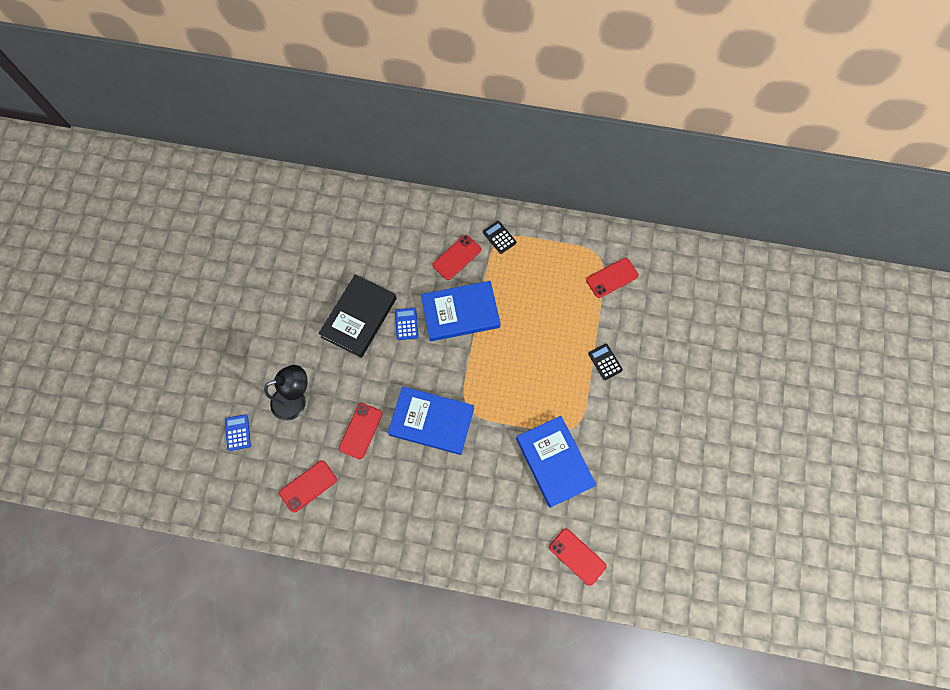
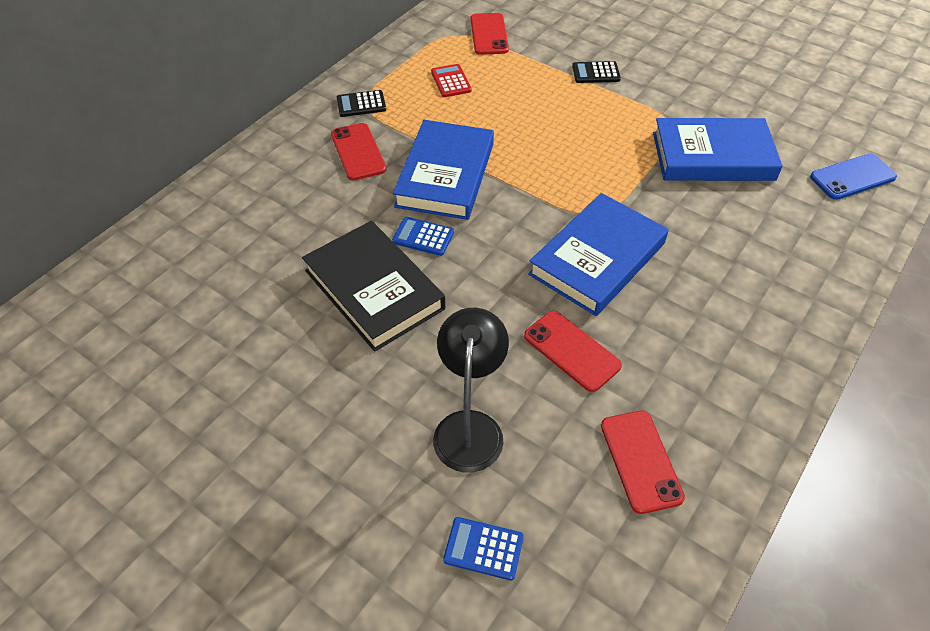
camera: 65 degrees left, 20 degrees down
red phone [549,528,606,586] -> blue phone [810,154,897,200]
none -> red calculator [431,64,472,97]

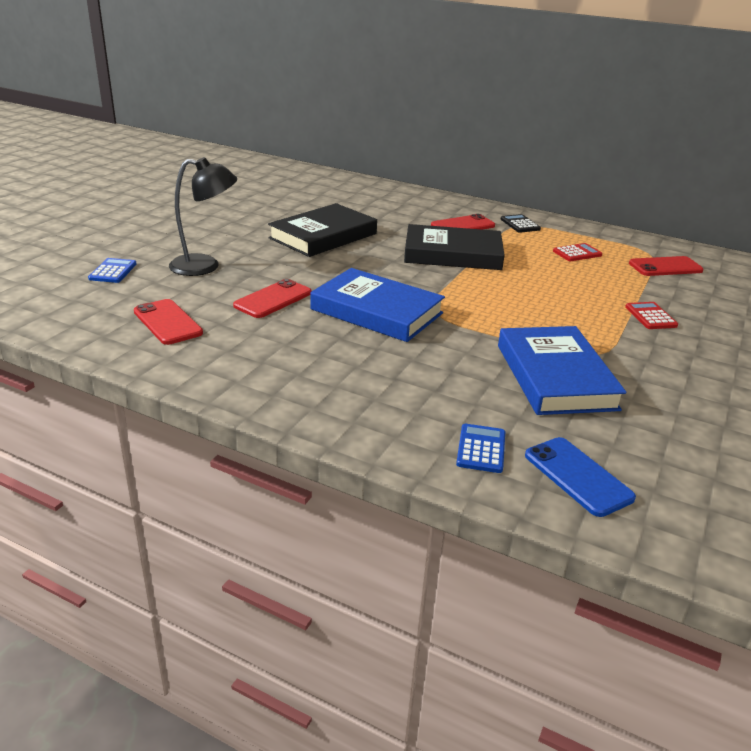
camera: 80 degrees right, 20 degrees down
blue calculator [392,217,454,256] -> blue calculator moved to [456,424,505,473]
blue book [393,120,494,220] -> black book [404,224,505,270]
black calculator [572,61,621,83] -> red calculator [625,302,678,329]
red phone [601,411,685,514] -> red phone turned 75 degrees clockwise [134,299,203,345]

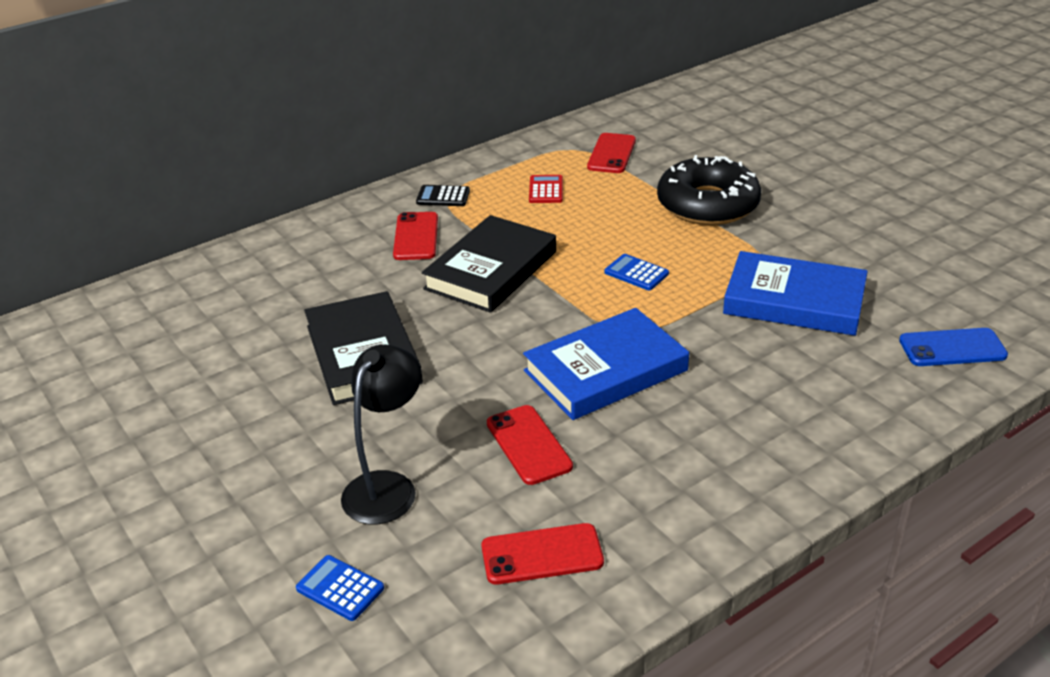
camera: 60 degrees left, 5 degrees up
blue calculator [456,424,505,473] -> blue calculator moved to [605,254,669,290]
red calculator [625,302,678,329] -> black donut [657,155,761,225]

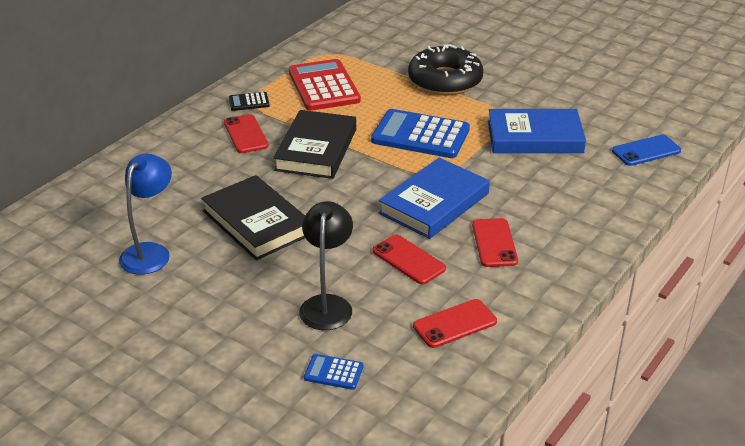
camera: 20 degrees left, 0 degrees up
red calculator [529,175,563,203] -> red calculator [289,59,361,111], size x2.18
red phone [587,133,636,173] -> red phone moved to [472,218,518,267]
blue calculator [605,254,669,290] -> blue calculator [371,109,470,158], size x2.18
none -> blue lamp [119,154,172,275]

